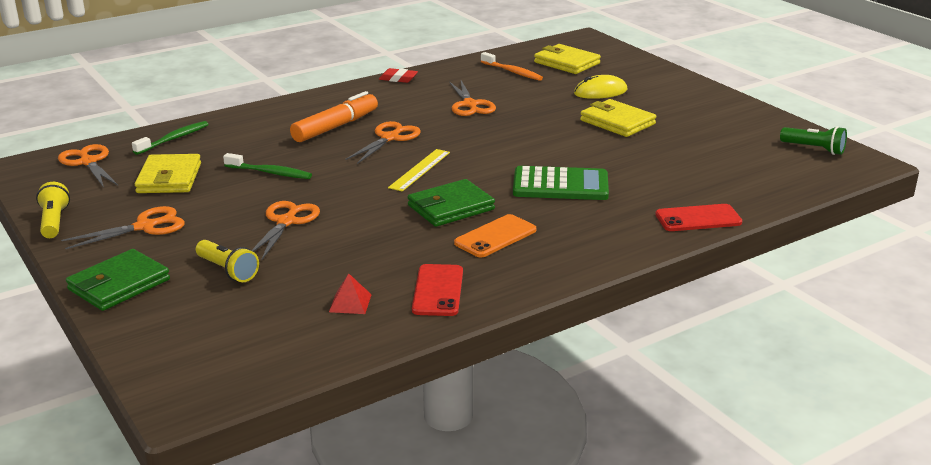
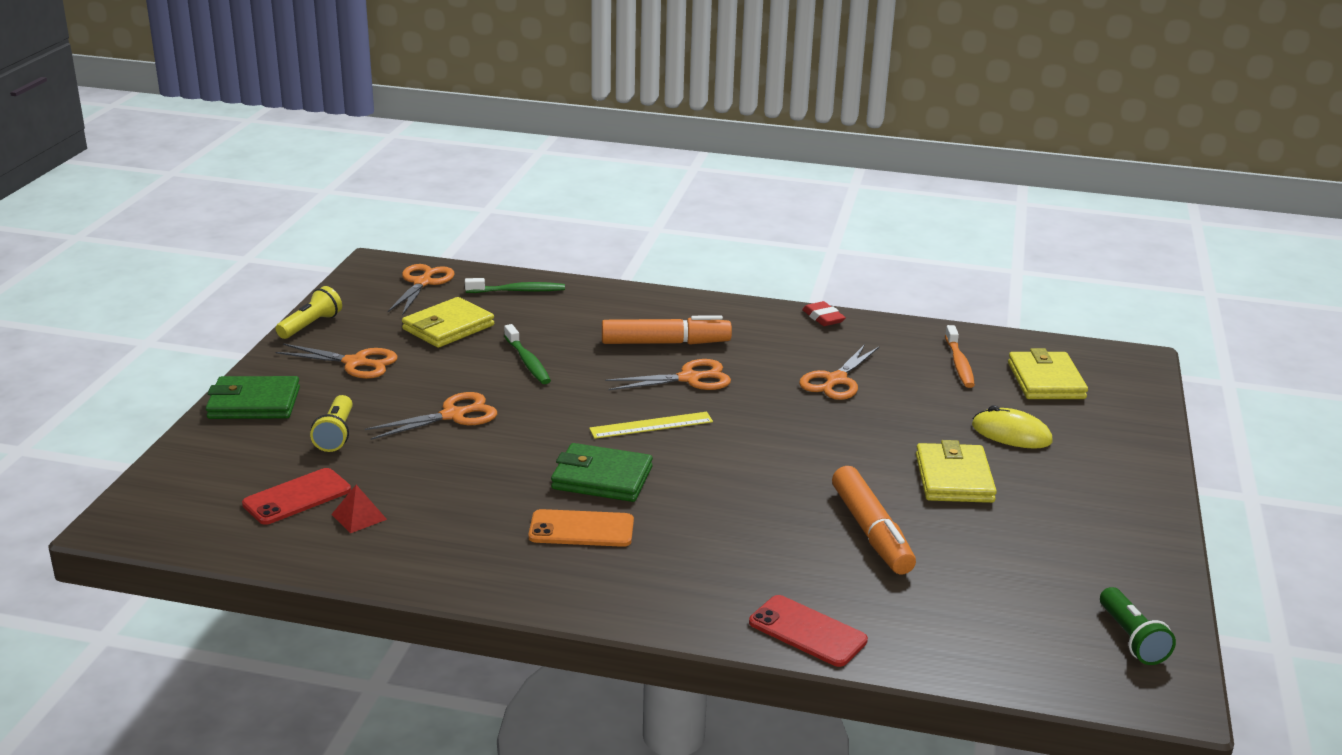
camera: 45 degrees right, 0 degrees up
red phone [412,264,463,316] -> red phone moved to [242,468,351,525]
green calculator [513,166,609,200] -> none
none -> orange marker [832,466,916,574]

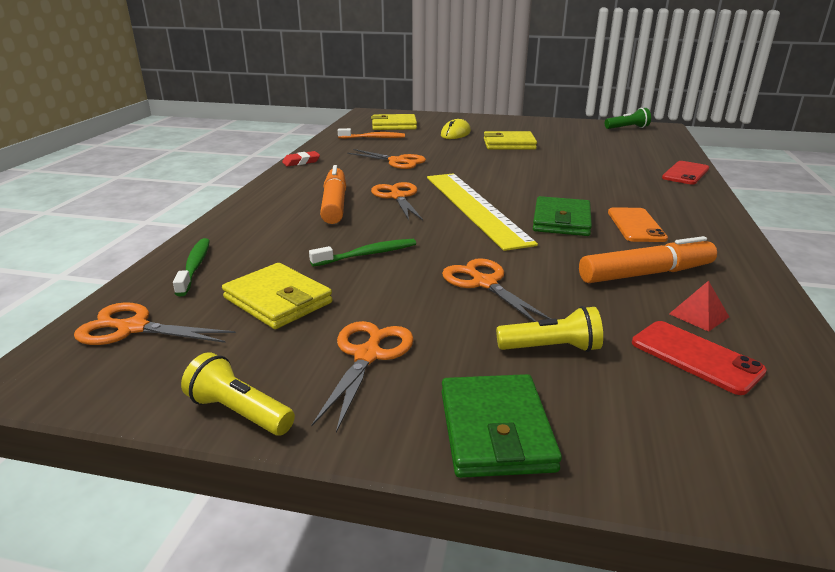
camera: 90 degrees left, 0 degrees up
yellow ruler [589,412,713,439] -> yellow ruler [427,173,538,251], size x2.06
orange marker [832,466,916,574] -> orange marker moved to [579,236,717,283]

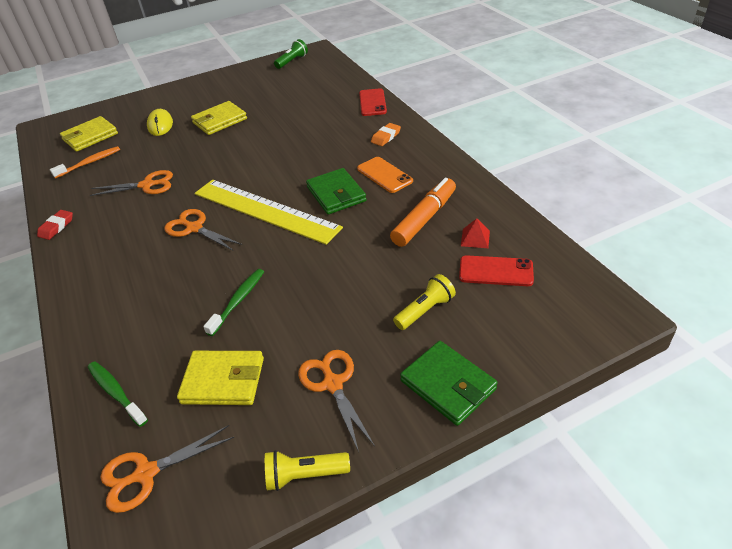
camera: 35 degrees left, 15 degrees up
orange marker [320,165,346,224] -> none
orange scissors [442,258,551,322] -> none
none -> orange eraser [371,123,401,146]

